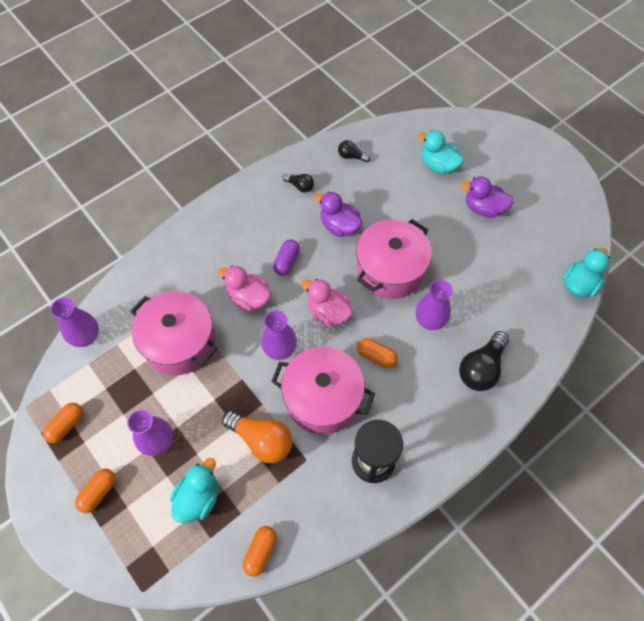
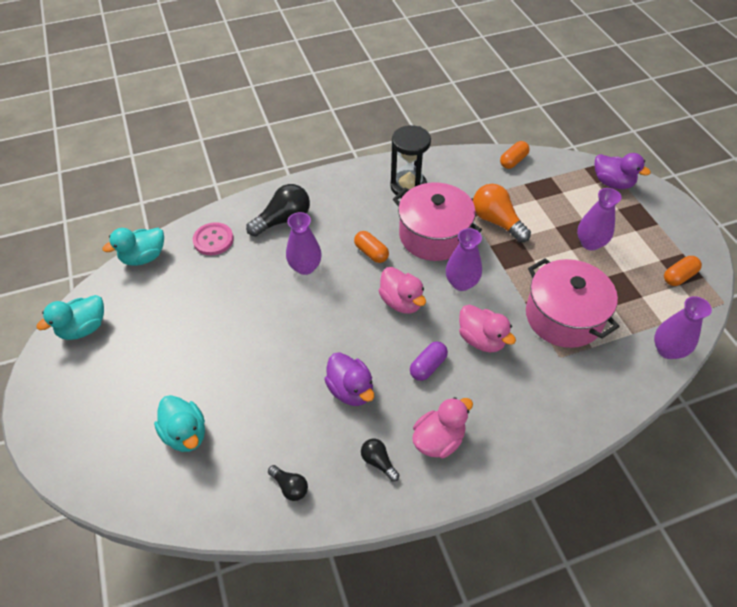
camera: 160 degrees left, 10 degrees down
orange capsule [75,469,116,513] -> none
turquoise duck [170,458,218,523] -> turquoise duck moved to [37,295,104,340]
pink pot [356,219,432,299] -> none
purple duck [461,177,514,218] -> purple duck moved to [595,153,651,189]
none -> pink button [193,222,234,255]
none -> pink duck [412,397,473,458]

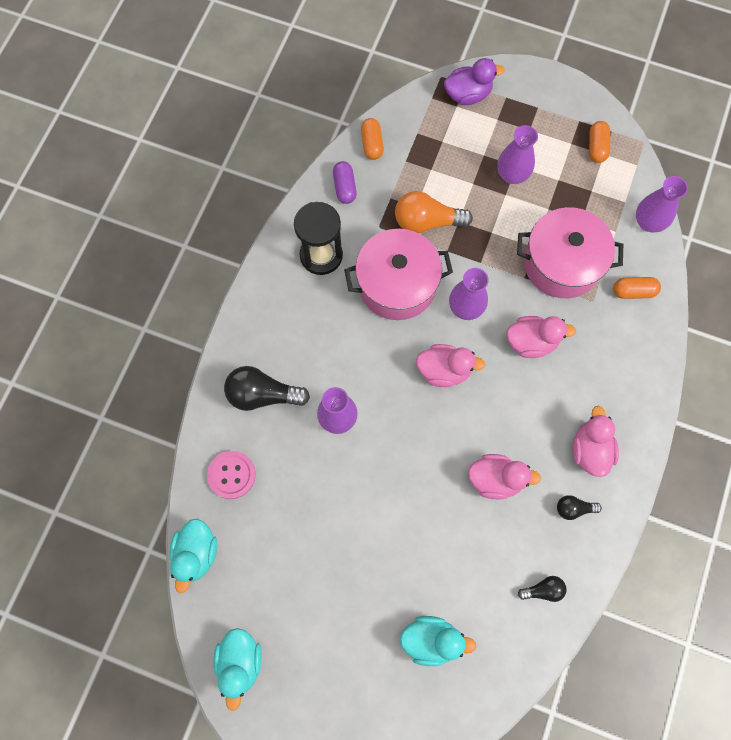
camera: 50 degrees left, 20 degrees up
black light bulb [246,184,310,237] -> black light bulb turned 90 degrees counterclockwise [224,366,310,411]
purple duck [324,352,374,406] -> pink duck [468,454,541,500]
orange capsule [354,231,389,263] -> orange capsule moved to [613,277,661,299]
purple capsule [410,342,448,381] -> purple capsule moved to [333,161,357,204]

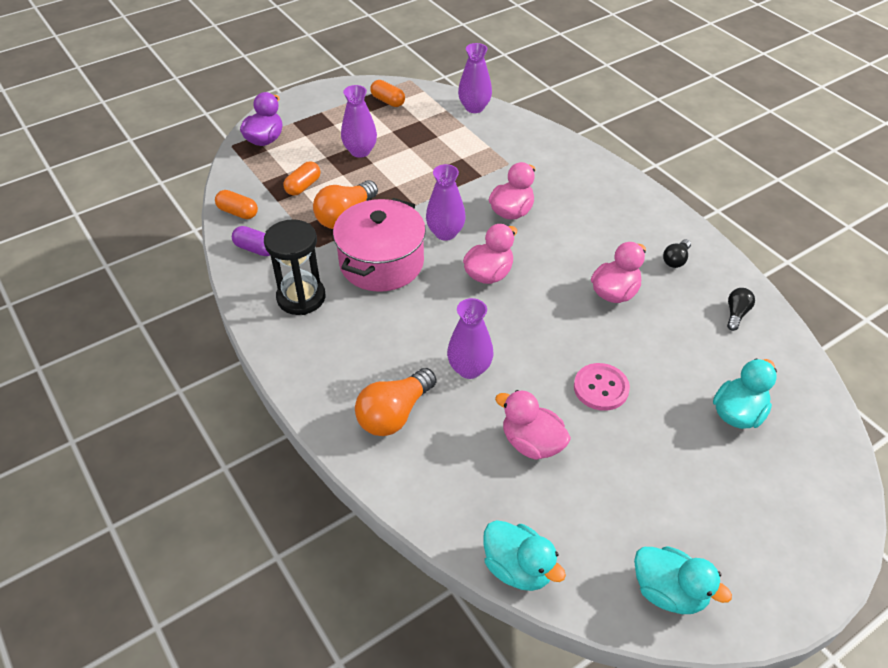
camera: 55 degrees left, 25 degrees down
pink button [207,451,256,499] -> pink button moved to [574,363,630,411]
black light bulb [224,366,310,411] -> orange light bulb [355,368,436,436]
pink pot [517,207,623,298] -> none
pink duck [573,406,619,477] -> pink duck moved to [495,390,571,460]
orange capsule [613,277,661,299] -> orange capsule moved to [283,161,320,196]

